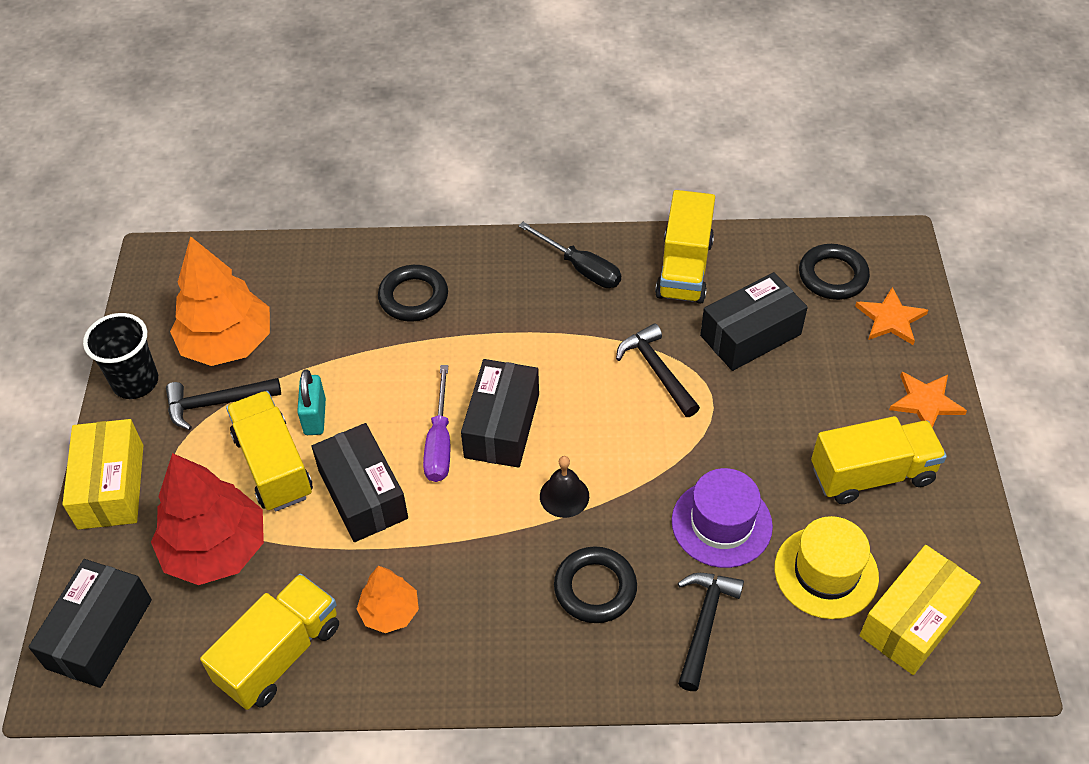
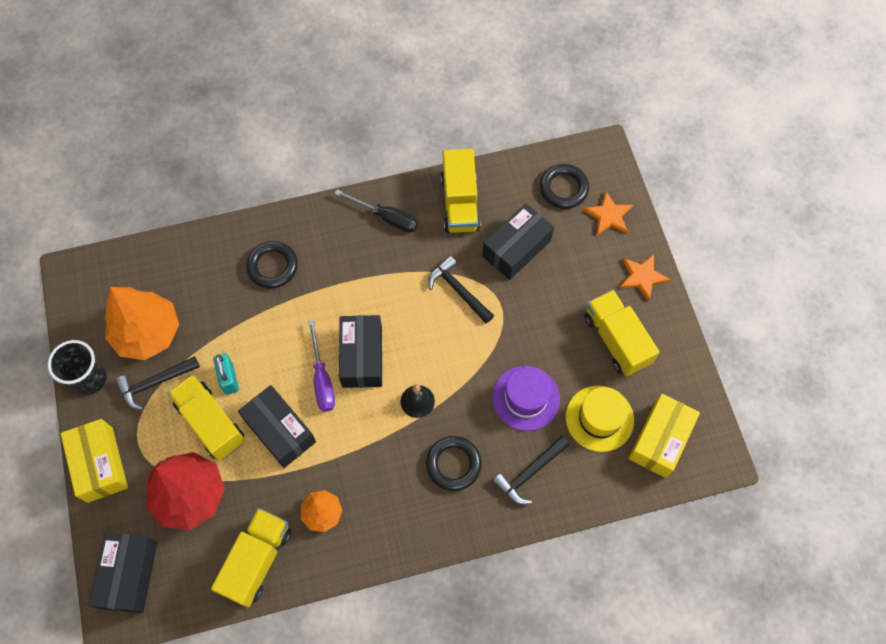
camera: 15 degrees left, 15 degrees up
black hammer [678,573,744,691] -> black hammer turned 135 degrees counterclockwise [492,436,570,505]
yellow truck [811,416,947,504] -> yellow truck turned 90 degrees counterclockwise [584,290,660,377]

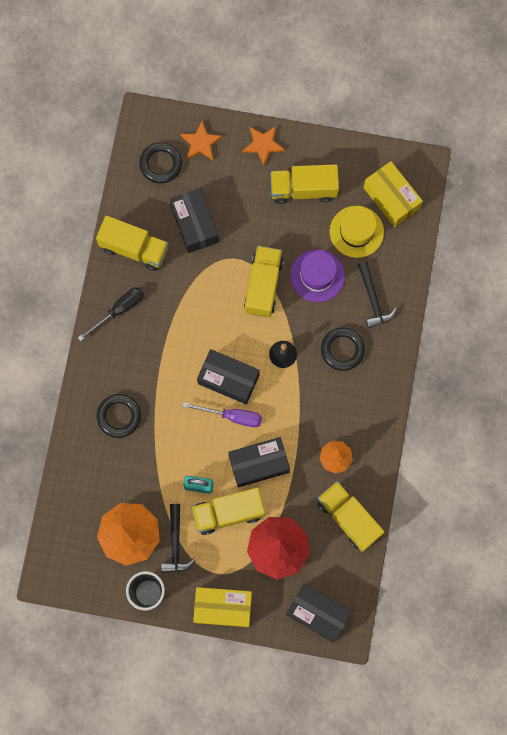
camera: 65 degrees left, 10 degrees up
black hammer [428,256,494,323] -> none
none -> yellow truck [244,246,284,317]

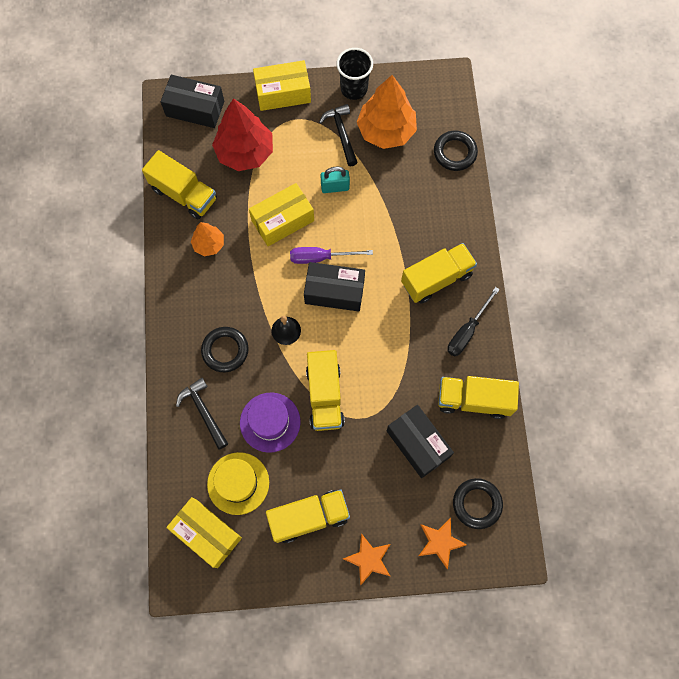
camera: 165 degrees right, 5 degrees down
black ring [97,394,141,438] -> black ring moved to [434,131,478,171]
yellow truck [191,487,265,535] -> yellow truck moved to [401,243,477,303]
black box [228,437,290,487] -> yellow box [249,183,314,246]

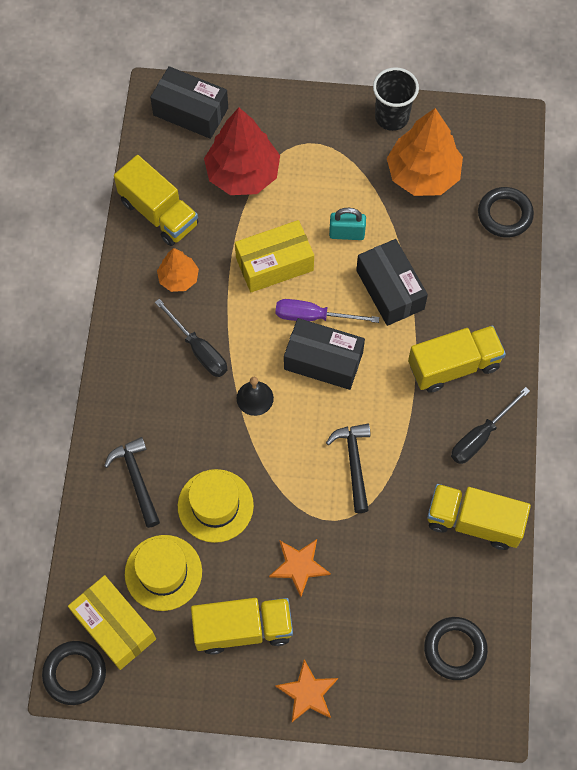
camera: 10 degrees right, 5 degrees down
black ring [201,327,249,372] -> black ring moved to [42,641,106,705]
purple hat [240,393,301,453] -> yellow hat [178,469,254,543]
yellow box [253,60,311,111] -> none
yellow truck [306,350,345,431] -> none
black hammer [319,104,358,166] -> black hammer moved to [326,424,370,513]
black box [387,405,454,478] -> black box moved to [356,239,428,326]
orange star [419,518,467,569] -> orange star moved to [269,539,331,597]
none -> black screwdriver [155,299,227,377]

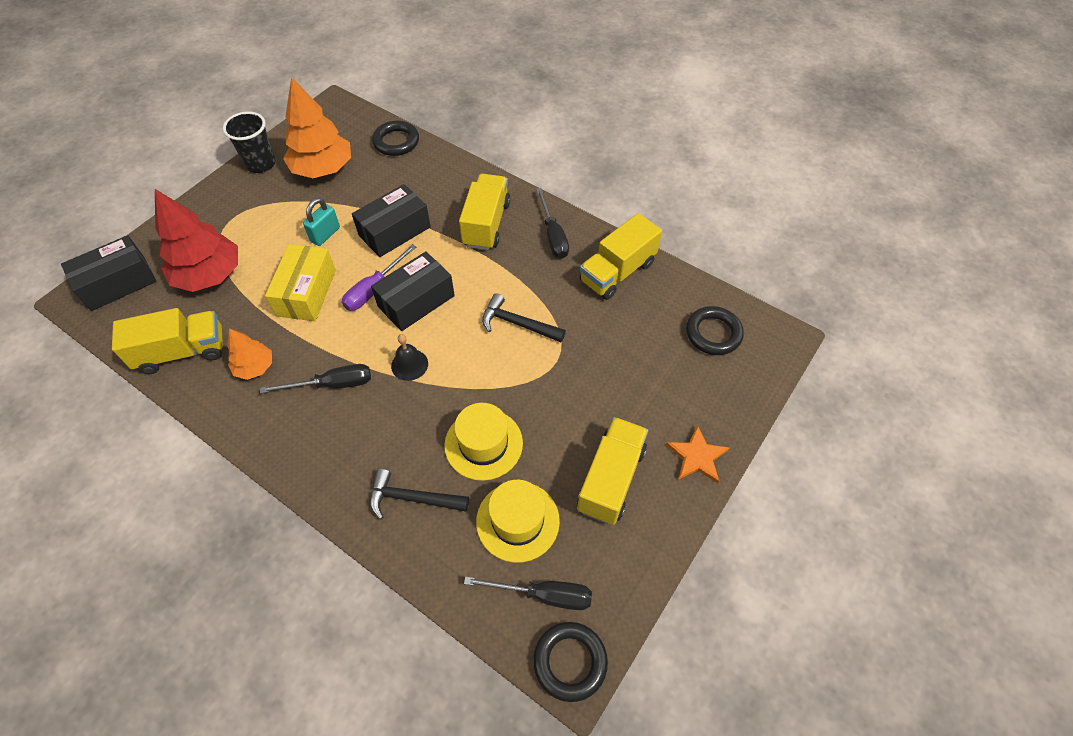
camera: 60 degrees left, 10 degrees down
yellow box [68,575,156,670] -> black screwdriver [464,576,592,610]
orange star [269,539,331,597] -> none
black box [356,239,428,326] -> black box turned 45 degrees counterclockwise [352,184,431,257]

